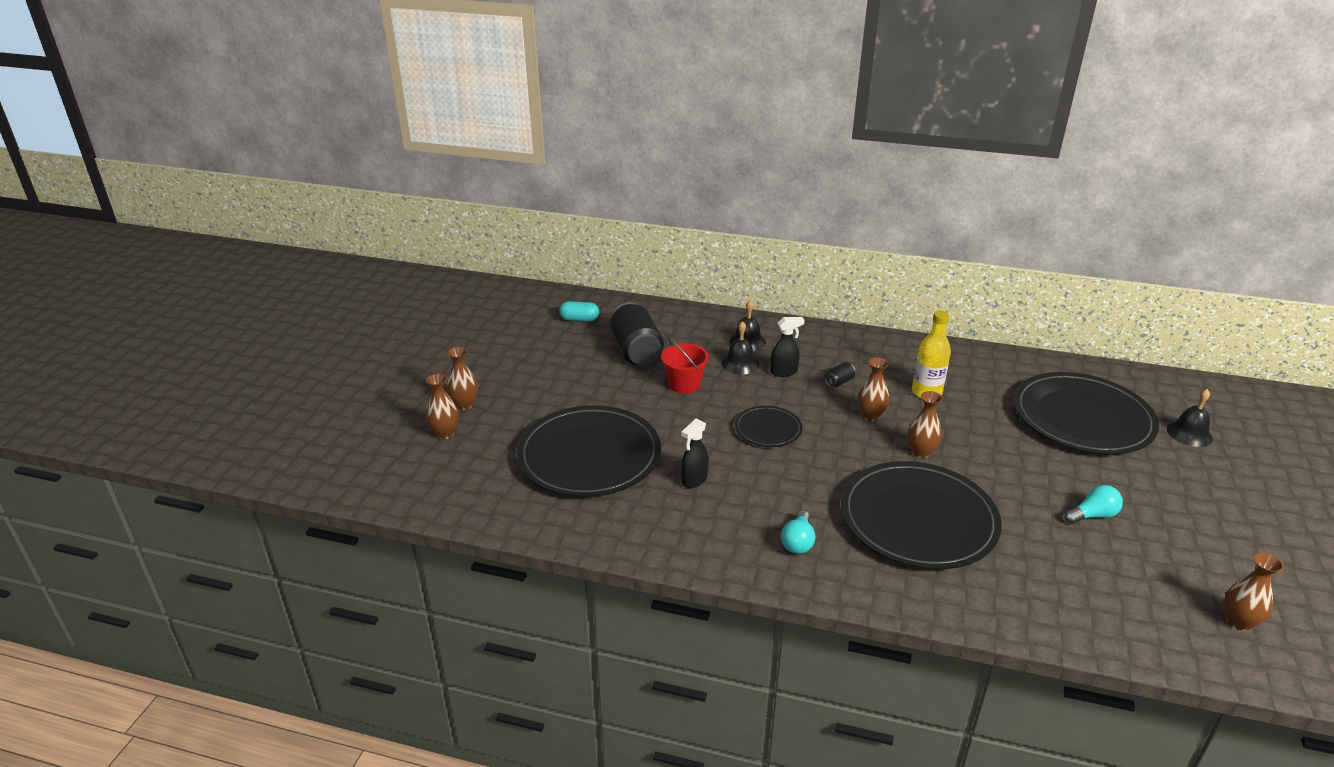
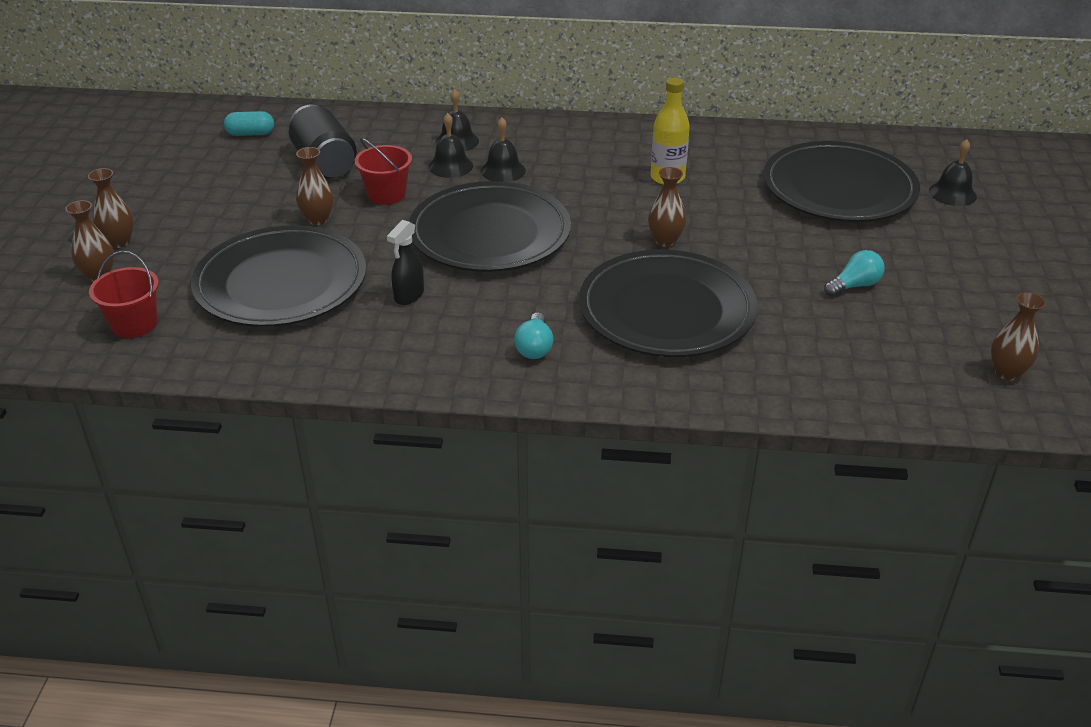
camera: 10 degrees left, 5 degrees up
black plate [735,406,802,447] -> black plate [409,181,571,272], size x2.05
black spray bottle [770,317,805,377] -> black bell [481,117,526,182]
black can [824,362,856,387] -> none
brown vase [857,357,889,422] -> brown vase moved to [296,147,334,225]
none -> red bucket [89,251,159,338]

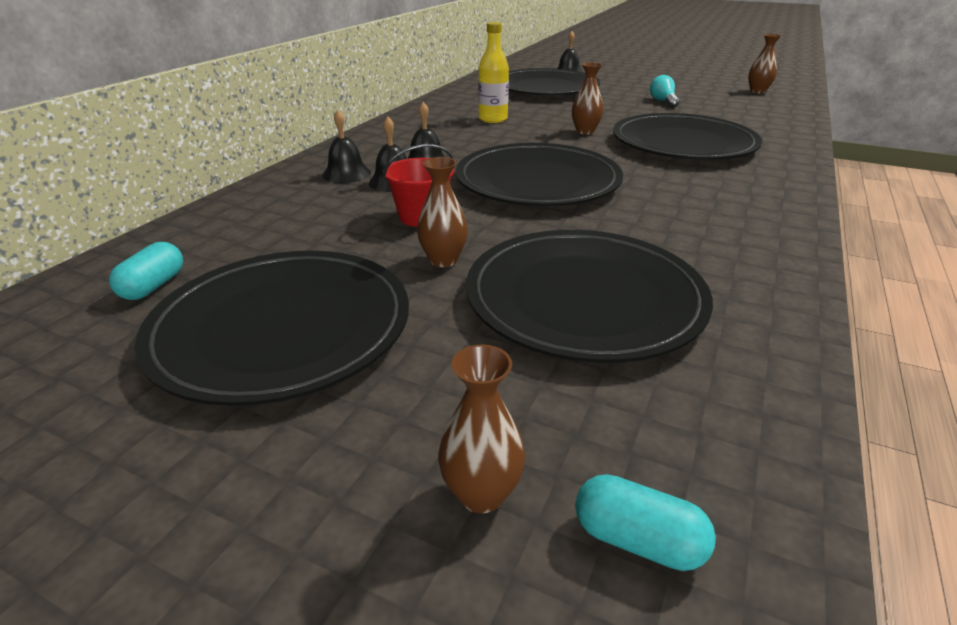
camera: 70 degrees left, 5 degrees down
brown vase [88,168,134,248] -> none
red bucket [89,251,159,338] -> none
black can [289,105,357,178] -> none
black spray bottle [387,220,424,305] -> none
turquoise light bulb [514,313,553,359] -> none
none -> black plate [135,251,409,406]
none -> turquoise capsule [575,474,716,571]

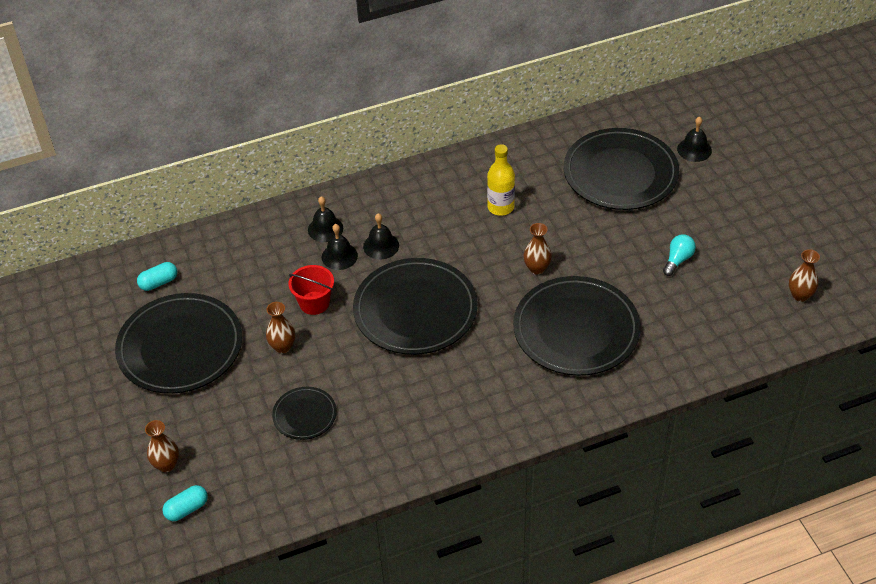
camera: 45 degrees right, 15 degrees up
black plate [466,230,713,363] -> black plate [272,387,337,440], size x0.49
turquoise capsule [575,474,716,571] -> turquoise capsule turned 75 degrees clockwise [162,485,208,521]

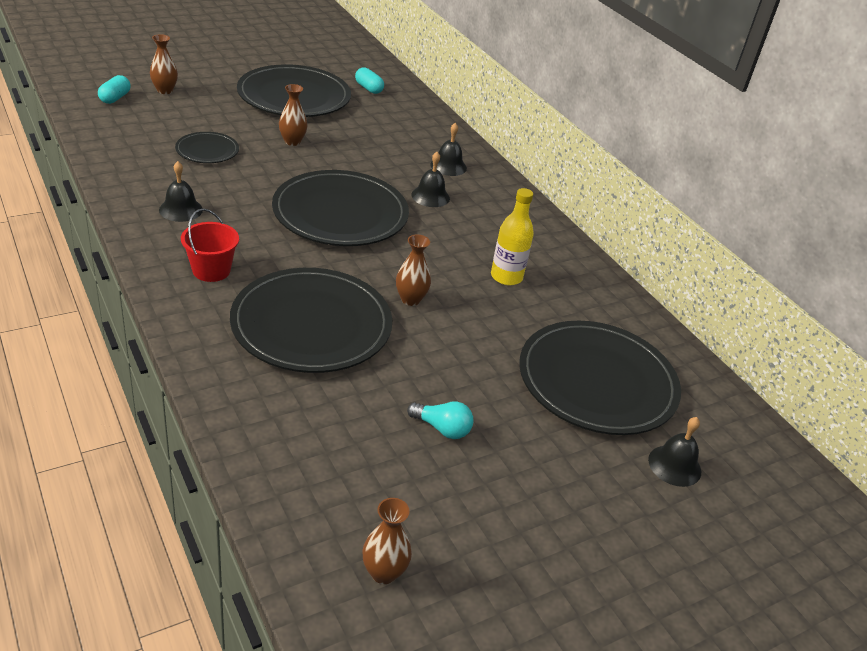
camera: 75 degrees right, 10 degrees down
turquoise capsule [162,485,208,521] -> turquoise capsule turned 60 degrees clockwise [98,75,131,104]
red bucket [289,265,334,315] -> red bucket moved to [181,209,239,282]
black bell [322,224,358,270] -> black bell moved to [159,161,203,222]

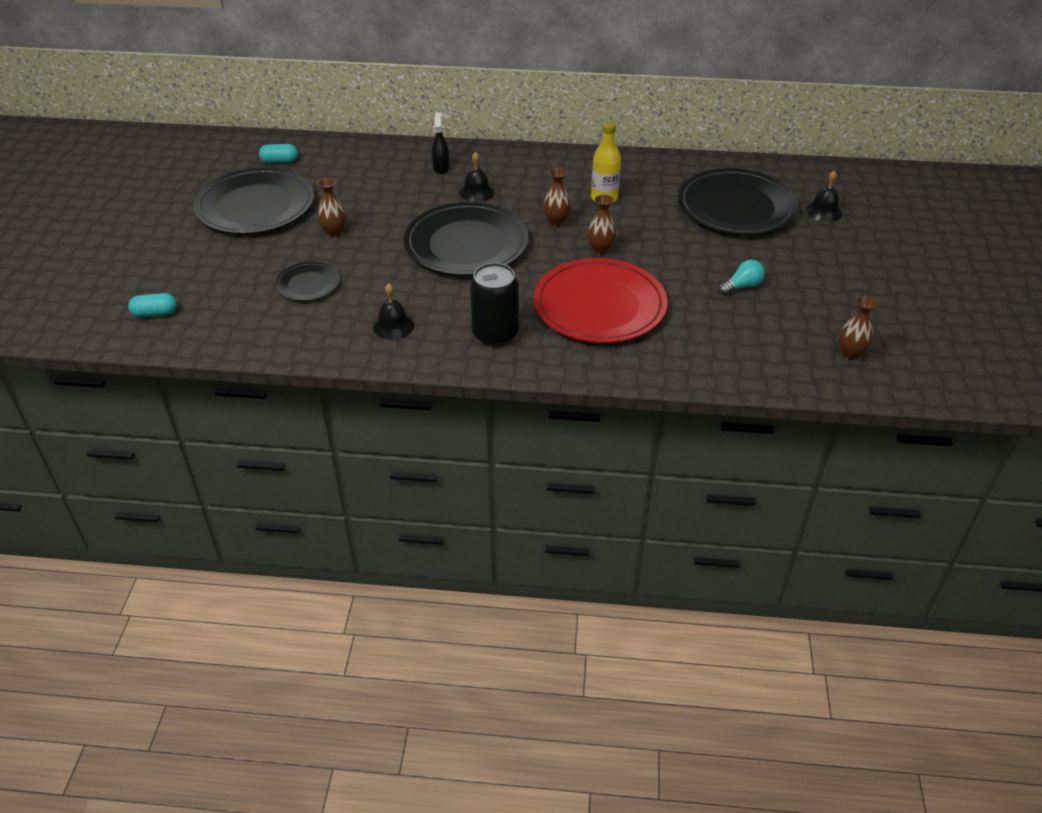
camera: 50 degrees left, 5 degrees up
turquoise capsule [98,75,131,104] -> turquoise capsule turned 60 degrees counterclockwise [128,293,177,318]
brown vase [150,34,178,94] -> brown vase moved to [543,168,571,227]
red bucket [181,209,239,282] -> black can [470,263,519,347]
black plate [230,268,392,373] -> red plate [533,258,667,343]
black bell [430,123,467,176] -> black spray bottle [432,112,449,174]

